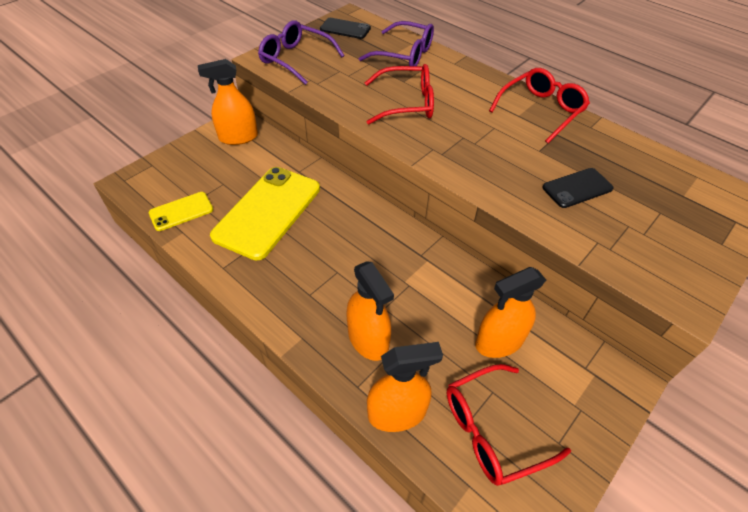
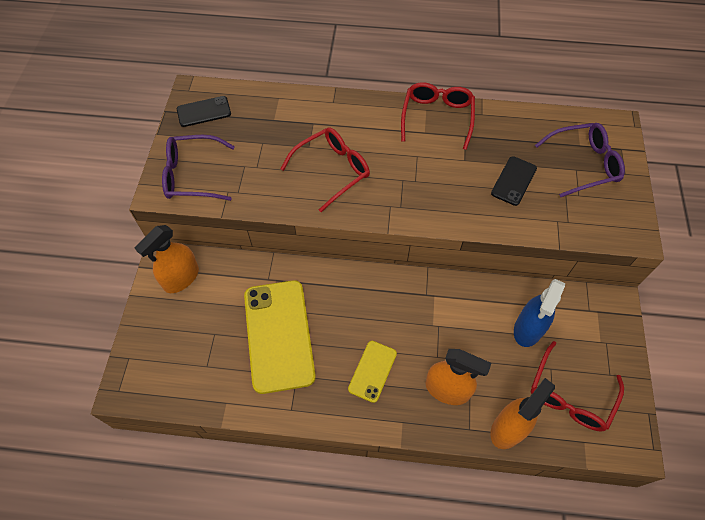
camera: 35 degrees left, 10 degrees up
yellow phone [149,192,213,231] -> yellow phone moved to [348,341,397,403]
purple glasses [359,21,434,66] -> purple glasses moved to [535,123,625,197]
orange spray bottle [475,267,546,358] -> blue spray bottle [514,279,565,347]

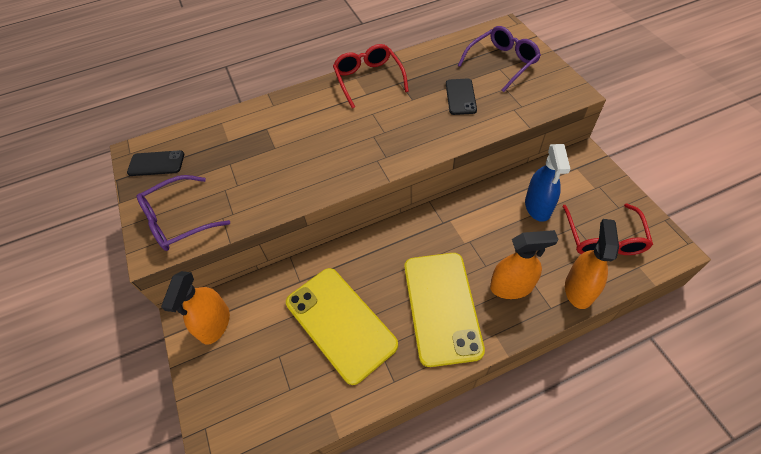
camera: 25 degrees left, 5 degrees down
black phone [177,96,231,127] -> black phone turned 45 degrees clockwise [127,150,184,176]
red glasses [281,128,370,212] -> none
yellow phone [348,341,397,403] -> yellow phone [404,253,485,367], size x1.99

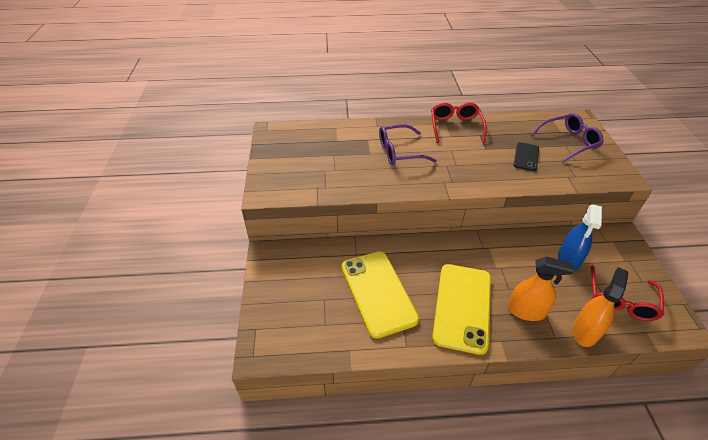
camera: 15 degrees right, 10 degrees down
black phone [127,150,184,176] -> none
purple glasses [137,175,230,251] -> purple glasses moved to [379,124,437,165]
orange spray bottle [161,271,230,345] -> none

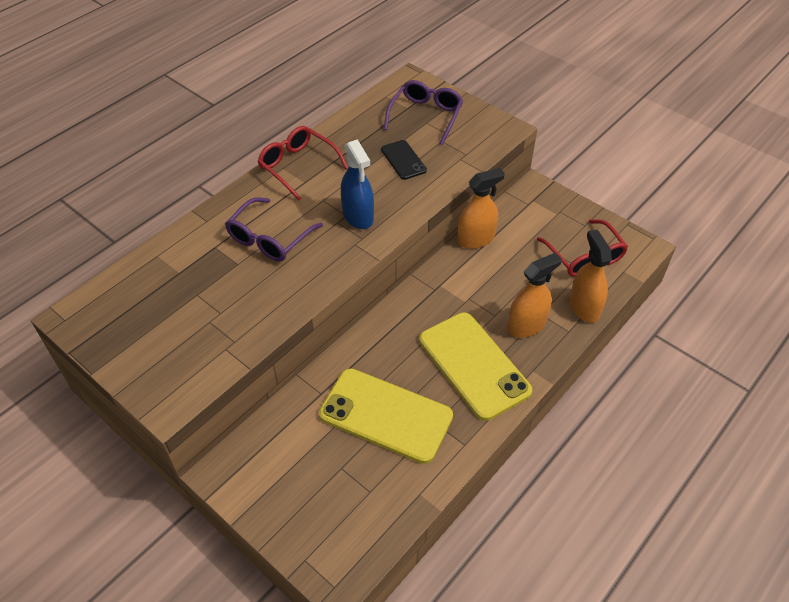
camera: 45 degrees left, 5 degrees up
blue spray bottle [558,205,602,272] -> blue spray bottle moved to [341,139,374,229]
none -> orange spray bottle [458,168,505,249]

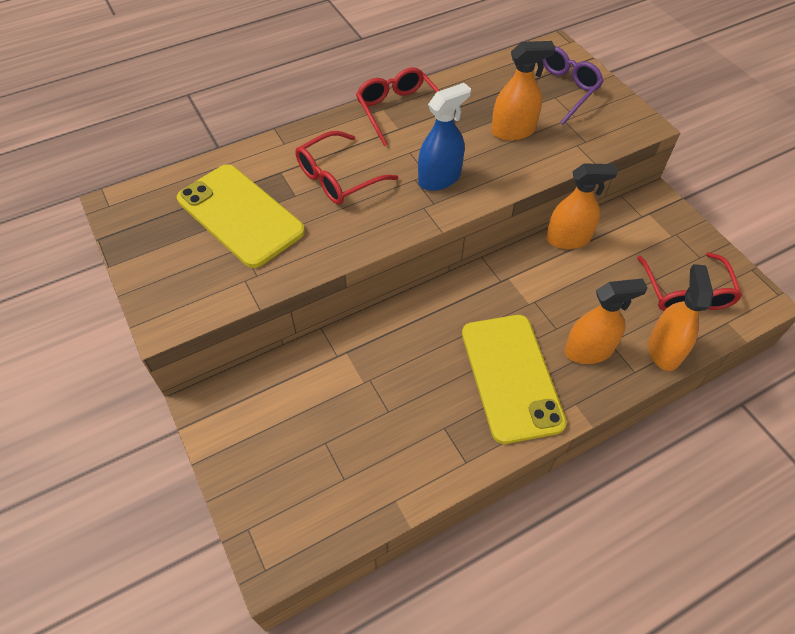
camera: 20 degrees right, 5 degrees up
purple glasses [225,197,323,261] -> red glasses [295,131,398,205]
yellow phone [319,368,453,464] -> yellow phone moved to [177,164,305,268]
blue spray bottle [341,139,374,229] -> blue spray bottle turned 120 degrees counterclockwise [418,83,471,191]
black phone [381,140,427,180] -> orange spray bottle [491,41,555,141]

